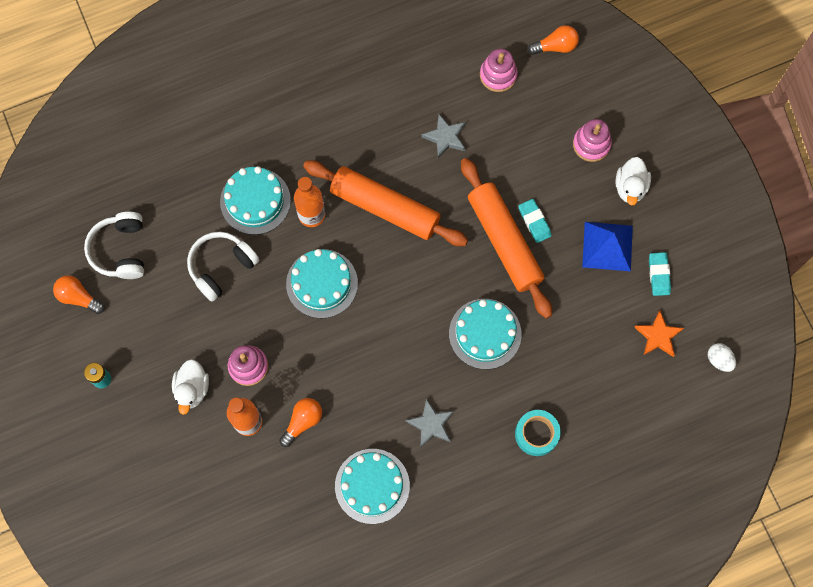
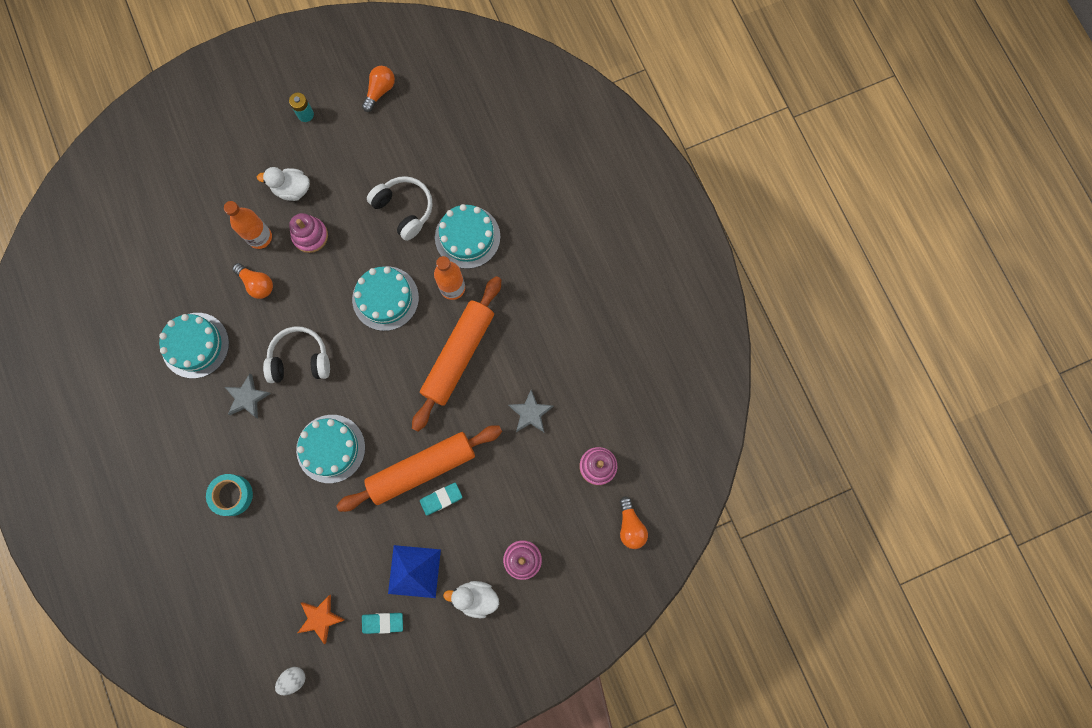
camera: 90 degrees right, 5 degrees up
white headphones [84,212,144,279] -> white headphones moved to [263,326,330,383]

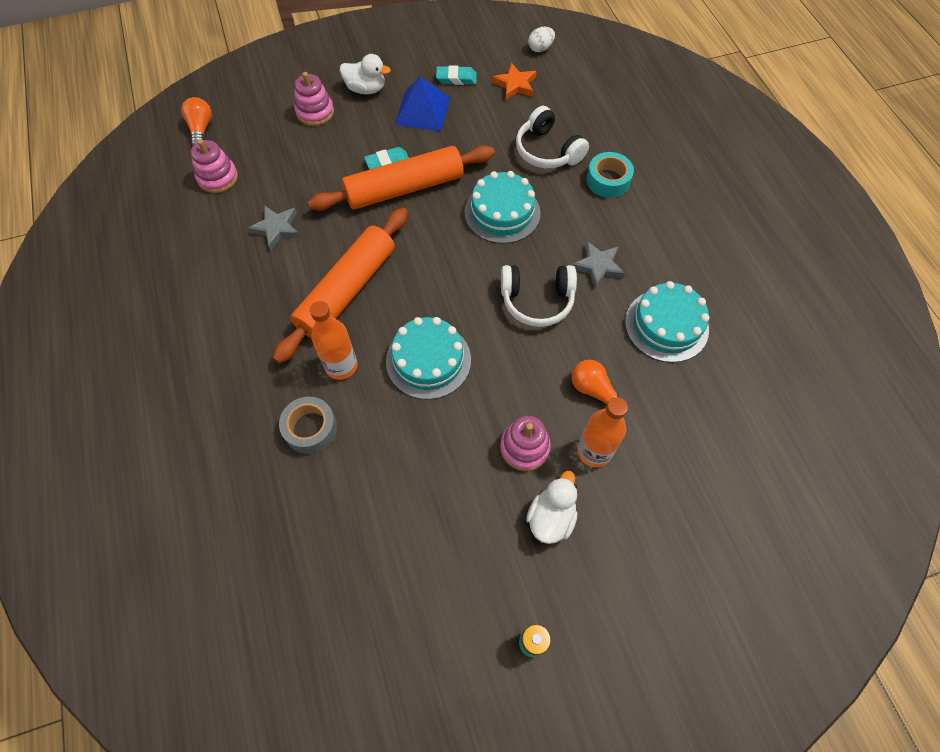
camera: 175 degrees left, 15 degrees down
white duck [257,167,310,201] -> white duck turned 75 degrees counterclockwise [526,471,578,544]
orange light bulb [362,66,395,112] -> none
white headphones [367,176,433,241] -> white headphones moved to [516,106,589,168]
turquoise cake [435,204,500,269] -> grey tape [279,397,337,454]

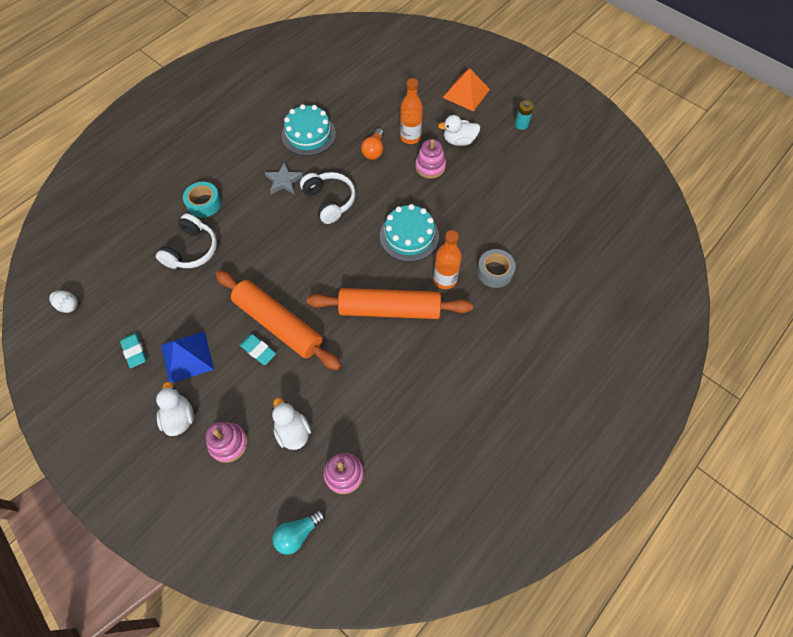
camera: 120 degrees left, 0 degrees up
orange light bulb [181,97,212,146] -> turquoise light bulb [273,509,325,555]
grey star [247,205,300,251] -> none
turquoise cake [465,171,540,244] -> none
orange star [492,63,536,100] -> none
none -> white duck [272,398,311,450]
none -> orange pyramid [442,68,490,111]

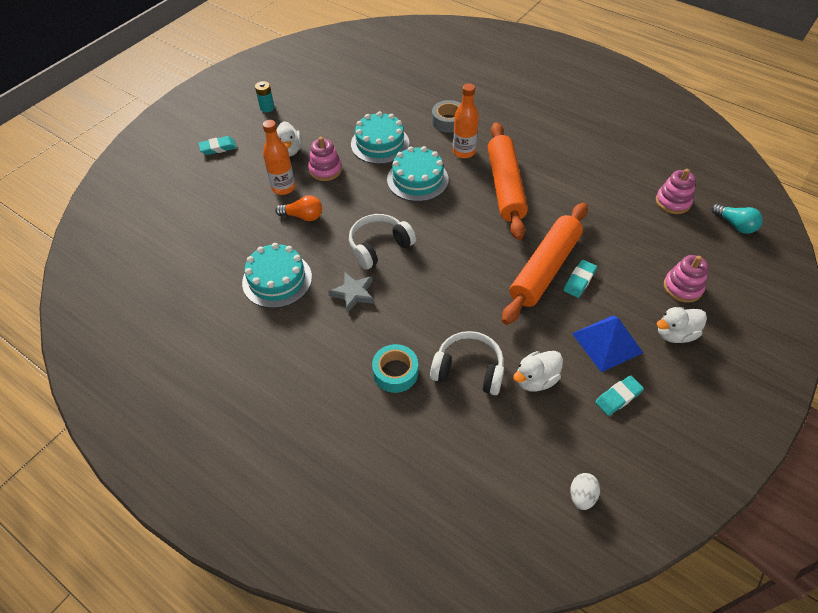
camera: 95 degrees left, 10 degrees down
white duck [272,398,311,450] -> white duck moved to [513,351,563,392]
orange pyramid [442,68,490,111] -> turquoise eraser [198,136,237,155]
none -> turquoise cake [351,111,410,164]

